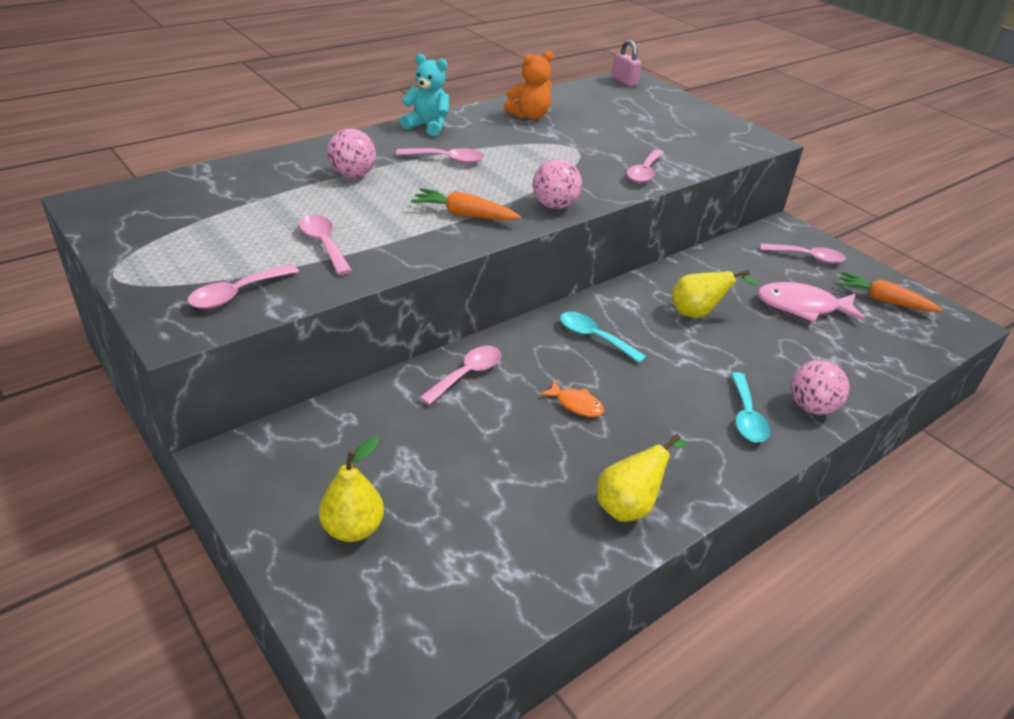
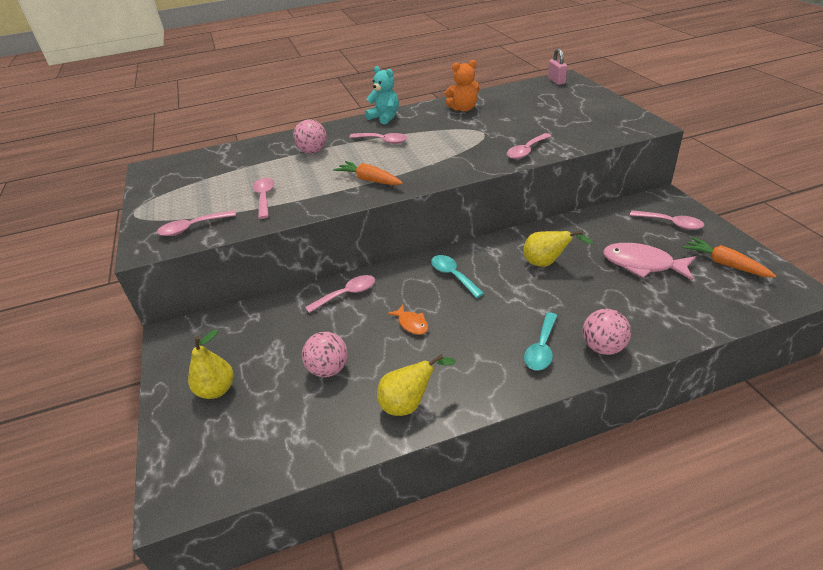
camera: 25 degrees right, 0 degrees up
pink ball [533,159,582,209] -> pink ball moved to [302,332,348,377]

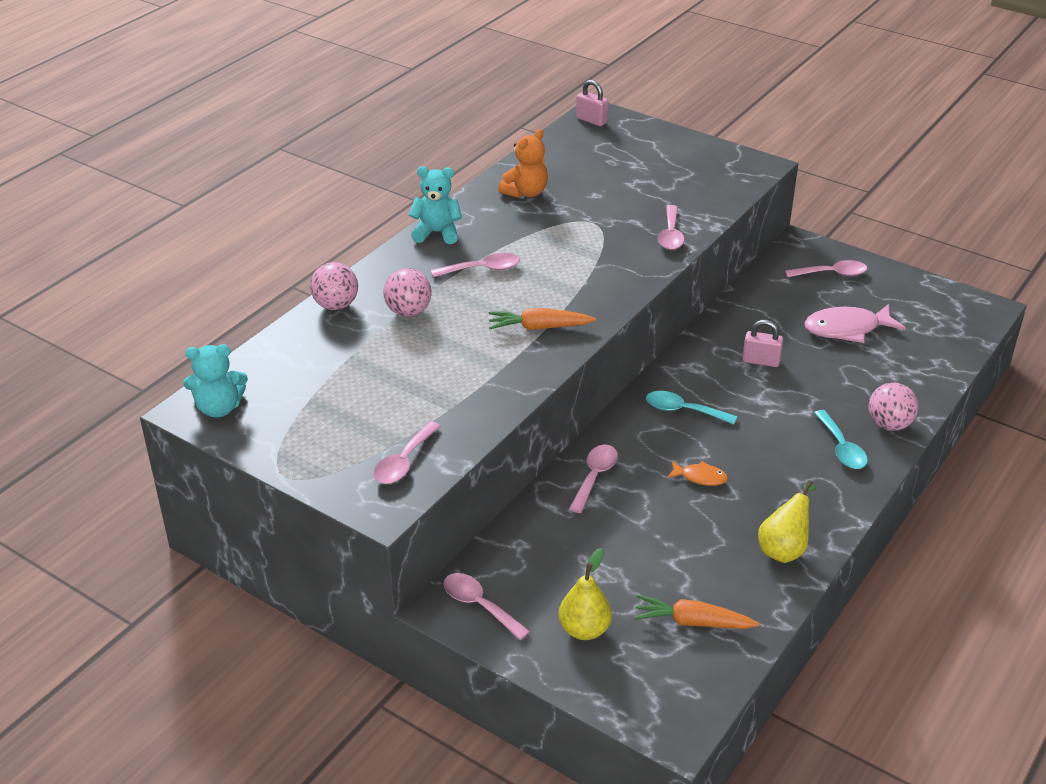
camera: 40 degrees left, 0 degrees up
pink spoon [253,178,274,219] -> pink spoon moved to [443,573,530,640]
pink ball [302,332,348,377] -> pink ball moved to [310,262,358,310]
yellow pear [523,231,593,267] -> pink padlock [742,320,783,367]
orange carrot [682,237,776,278] -> orange carrot moved to [634,595,760,629]
none -> turquoise teddy bear [183,344,248,417]

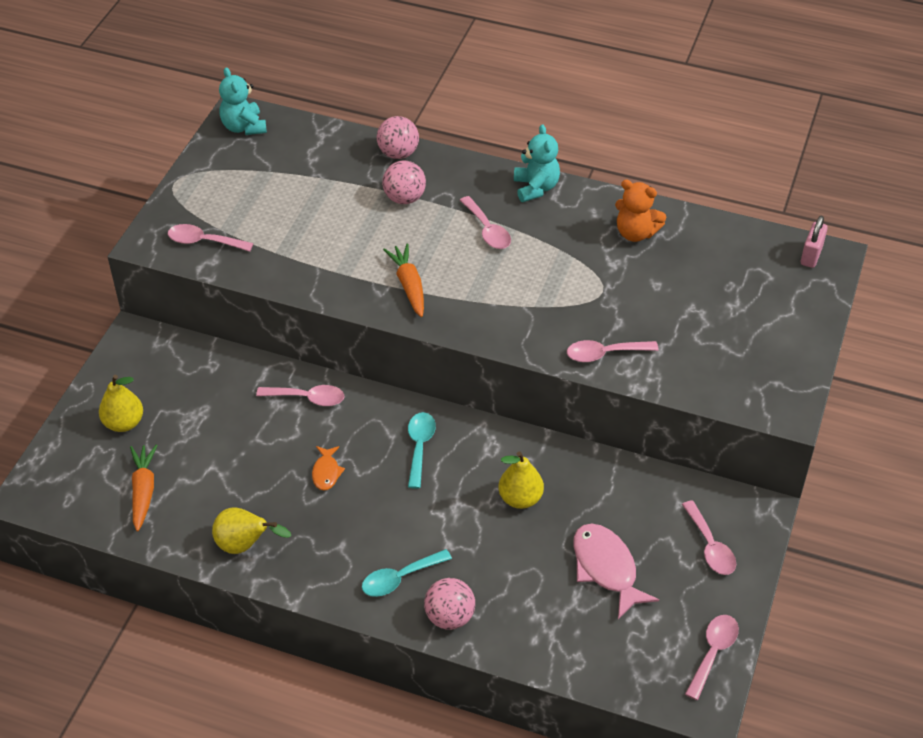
camera: 75 degrees right, 10 degrees up
pink spoon [443,573,530,640] -> pink spoon moved to [685,615,739,700]
pink padlock [742,320,783,367] -> yellow pear [498,451,544,509]

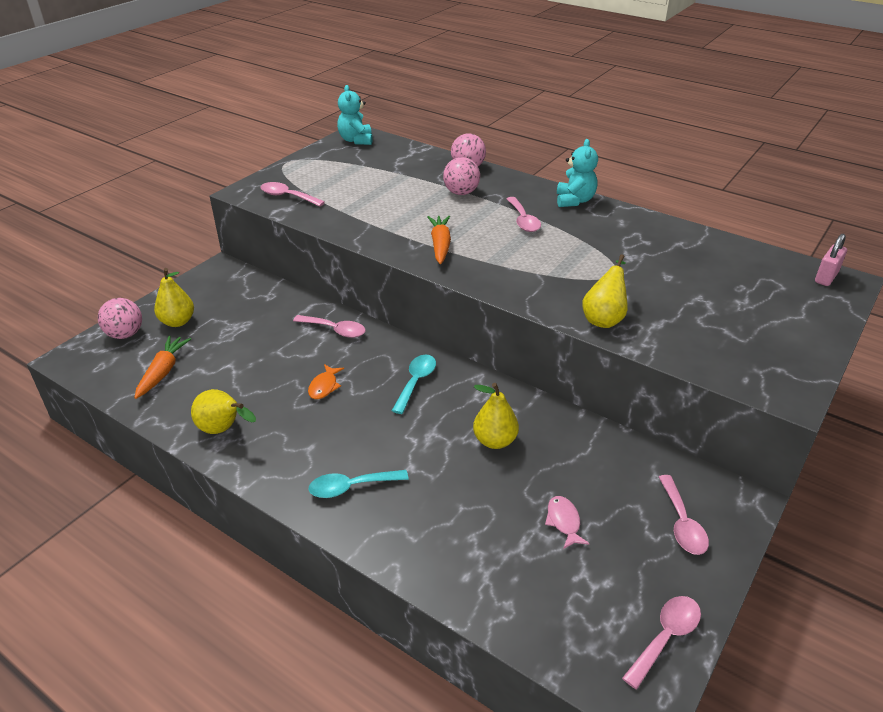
camera: 15 degrees right, 10 degrees down
pink ball [424,578,475,630] -> pink ball moved to [98,298,142,339]
pink spoon [567,340,659,362] -> yellow pear [582,254,628,328]
pink fish [573,524,659,619] -> pink fish [545,496,590,549], size x0.53
orange teddy bear [615,179,666,242] -> none

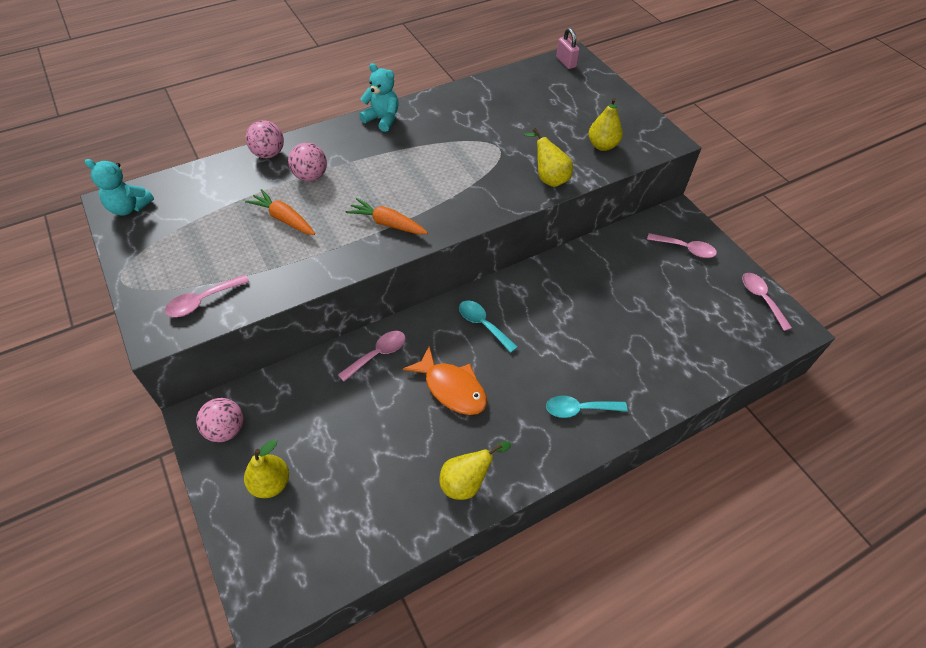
camera: 65 degrees left, 15 degrees up
pink ball [98,298,142,339] -> pink ball moved to [196,398,243,442]
orange carrot [134,336,191,399] -> orange carrot moved to [245,189,315,235]
orange fish [308,364,344,399] -> orange fish [403,346,487,415], size x1.88
turquoise spoon [308,470,409,498] -> turquoise spoon turned 75 degrees clockwise [546,396,627,418]
yellow pear [473,383,519,449] -> yellow pear moved to [588,98,623,151]
pink spoon [507,197,541,232] -> none
pink fish [545,496,590,549] -> none

